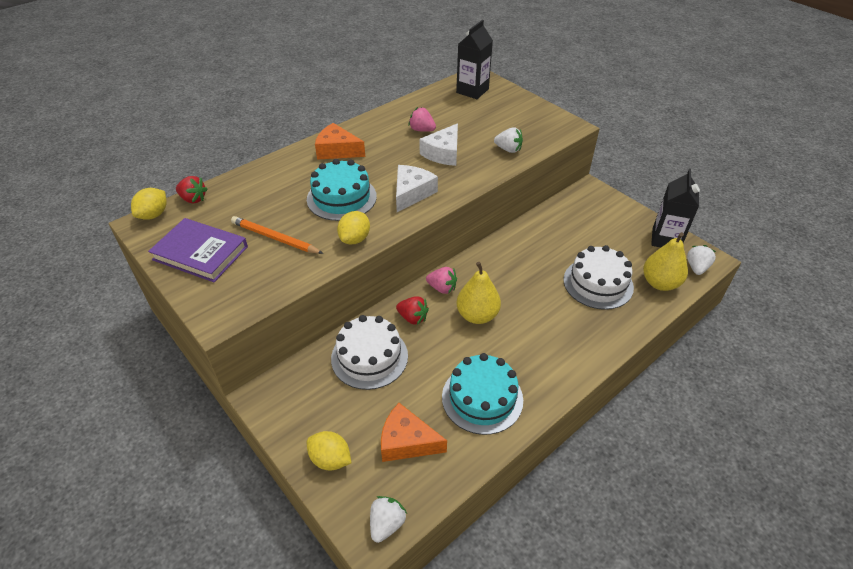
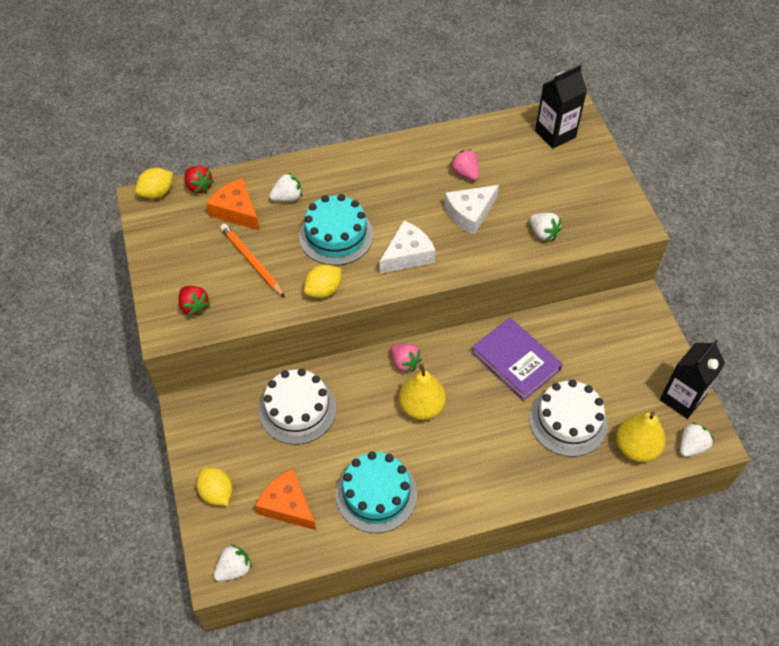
camera: 25 degrees right, 10 degrees up
purple book [148,218,248,282] -> purple book moved to [471,318,563,401]
orange cheese [315,123,365,160] -> orange cheese moved to [206,178,260,231]
red strawberry [396,296,429,325] -> red strawberry moved to [178,286,210,316]
none -> white strawberry [269,172,302,202]

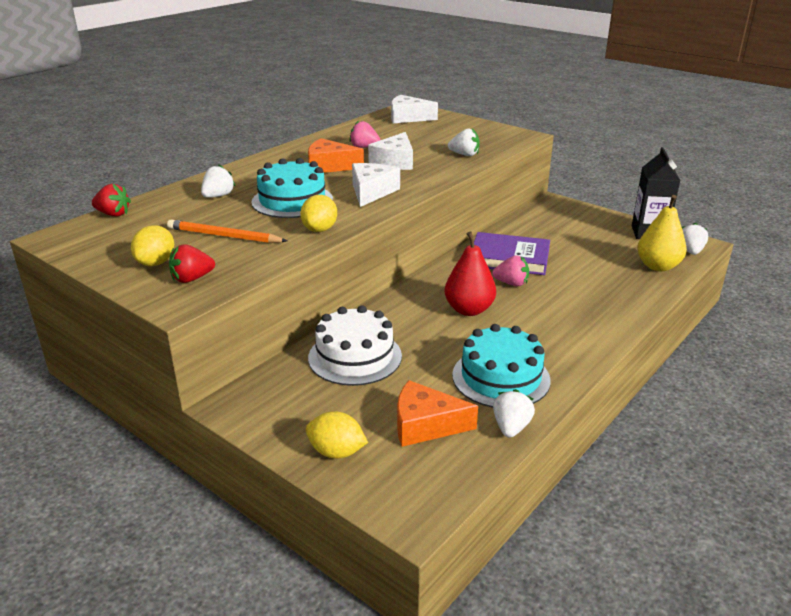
camera: 35 degrees left, 25 degrees down
yellow lemon [135,168,174,199] -> yellow lemon moved to [131,225,174,266]
red strawberry [178,286,210,316] -> red strawberry turned 135 degrees clockwise [169,244,215,283]
orange cheese [206,178,260,231] -> orange cheese moved to [308,138,364,173]
white strawberry [214,544,252,582] -> white strawberry moved to [493,389,535,438]
pink strawberry [391,344,422,373] -> pink strawberry moved to [492,255,529,286]
yellow pear [399,364,446,420] -> red pear [445,231,496,316]
white cake [529,379,608,457] -> none
black carton [535,65,587,149] -> white cheese [391,95,438,123]

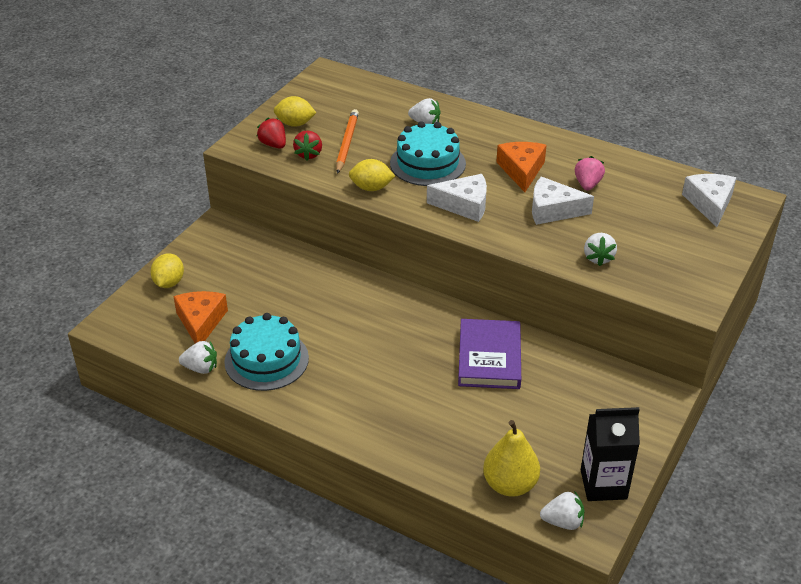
camera: 80 degrees right, 10 degrees up
red strawberry [92,184,131,217] -> red strawberry moved to [293,131,322,160]
white cake [308,305,402,386] -> none
red pear [445,231,496,316] -> none
pink strawberry [492,255,529,286] -> none

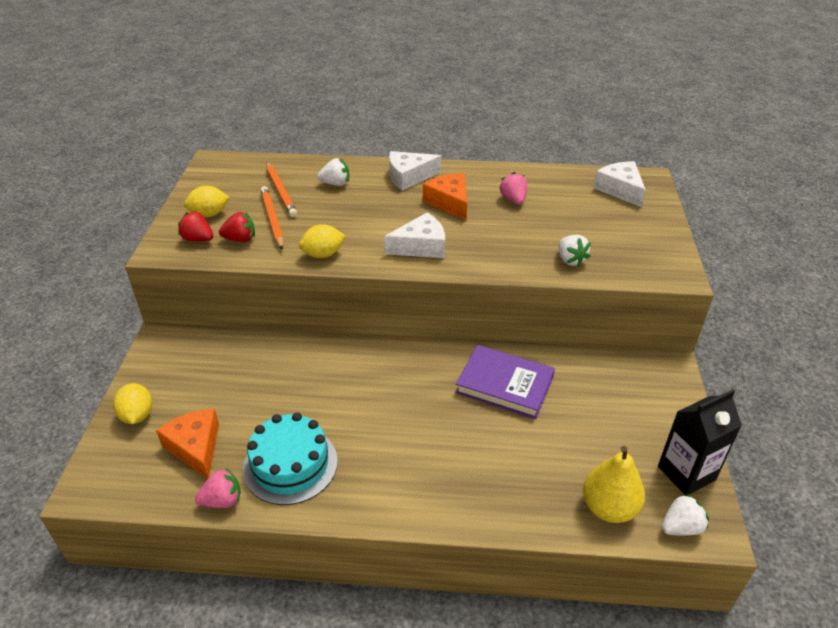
camera: 25 degrees left, 0 degrees up
white strawberry [179,341,217,374] -> pink strawberry [195,468,241,508]
red strawberry [293,131,322,160] -> red strawberry turned 75 degrees counterclockwise [219,212,255,242]
turquoise cake [390,121,466,186] -> none
purple book [458,319,521,389] -> purple book turned 45 degrees counterclockwise [455,345,555,419]
white cheese [532,176,594,225] -> white cheese moved to [389,151,441,191]
none -> orange pencil [266,162,297,217]

